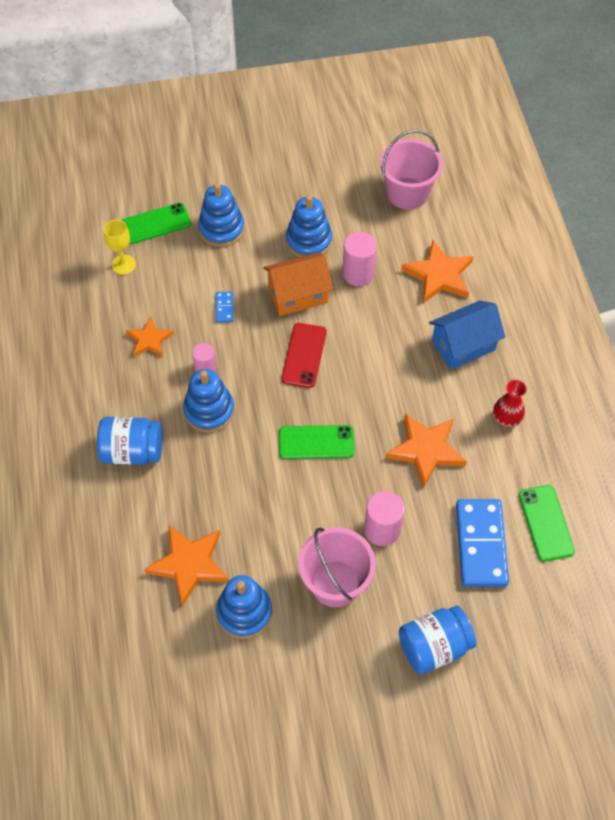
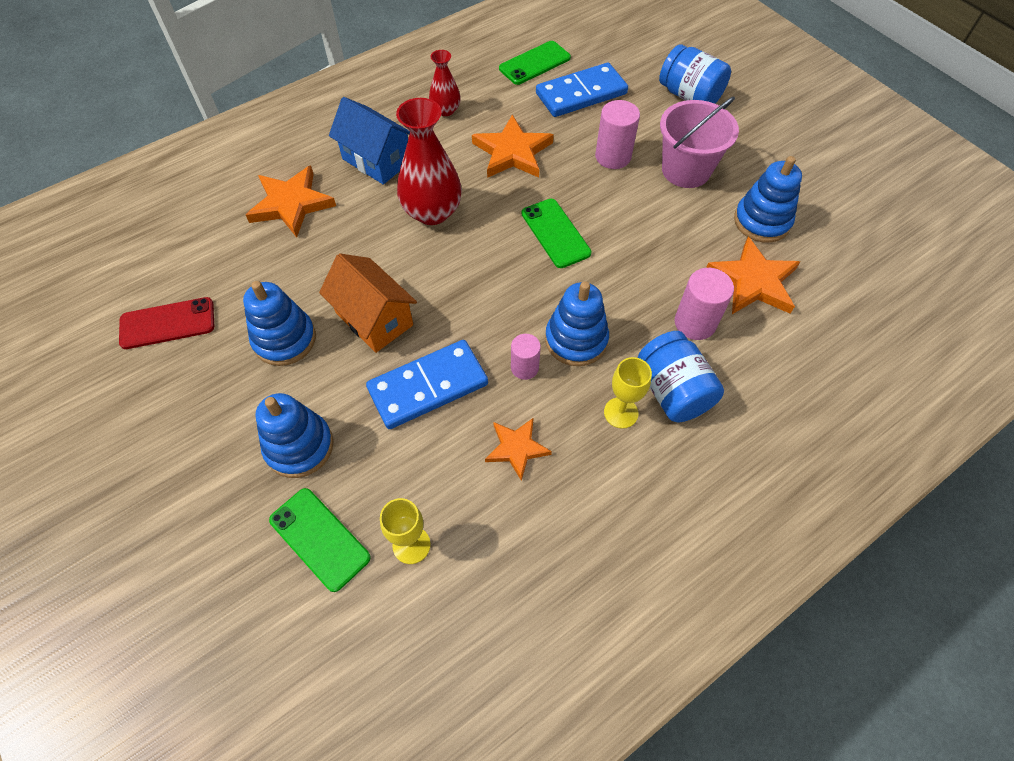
camera: 115 degrees left, 0 degrees up
blue domino [215,291,234,323] -> blue domino [366,340,488,429], size x2.31
red phone [281,323,326,388] -> red phone moved to [119,297,214,349]
pink cylinder [342,232,377,286] -> pink cylinder moved to [675,268,734,340]
pink bucket [380,130,443,210] -> none
none -> red vase [396,98,462,225]
none -> yellow goblet [604,357,652,429]

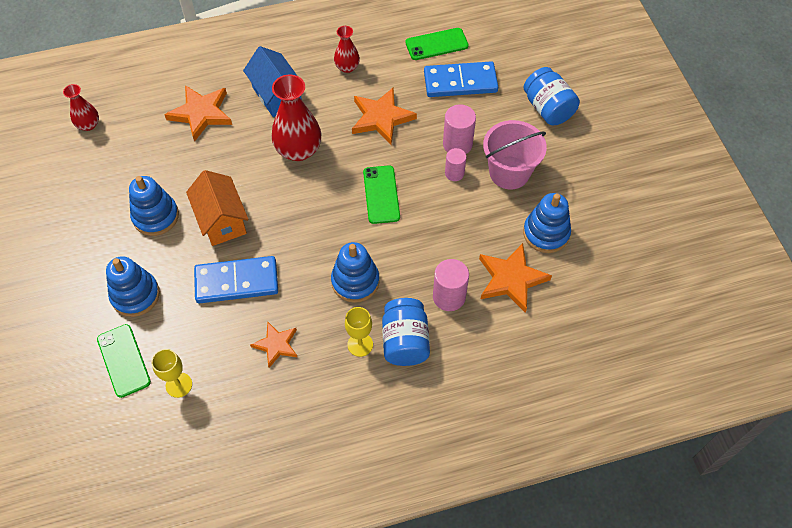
camera: 20 degrees right, 0 degrees up
red phone [119,297,214,349] -> none
pink cylinder [511,334,541,380] -> pink cylinder moved to [445,148,466,181]
none -> red vase [63,84,99,131]

